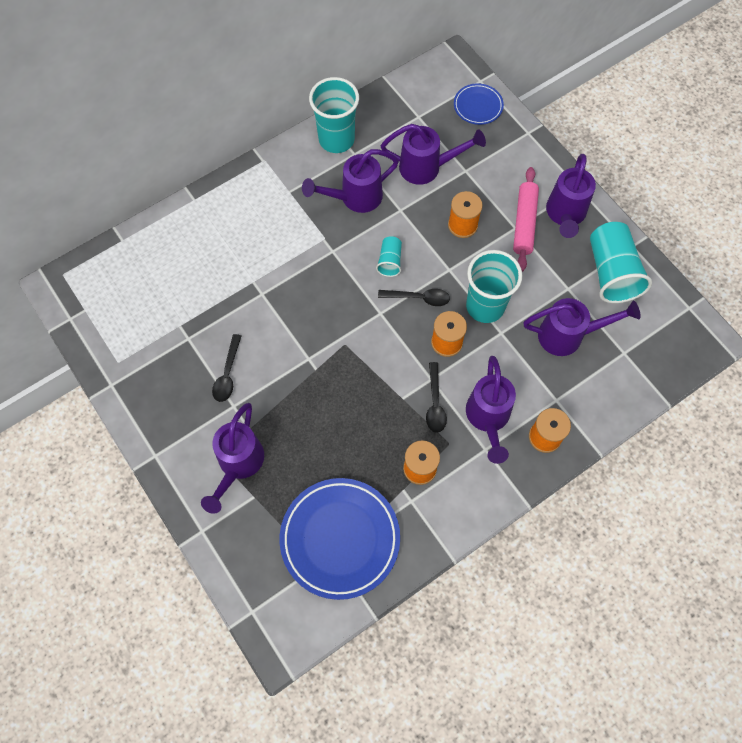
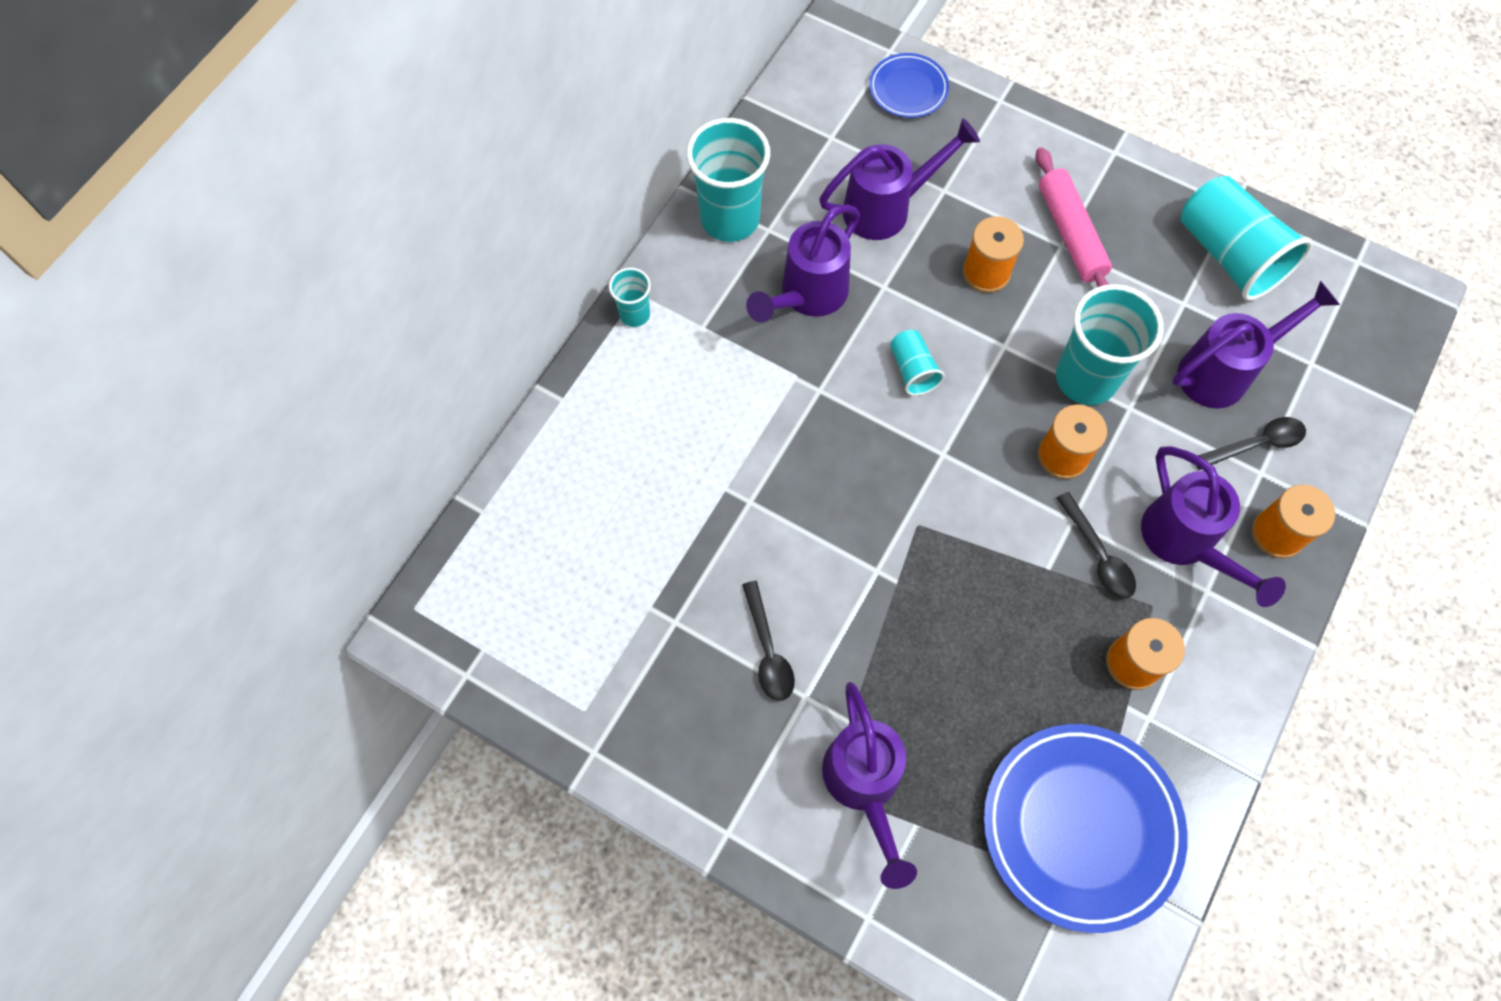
camera: 25 degrees left, 0 degrees up
black spoon [378,289,450,306] -> black spoon moved to [1196,417,1306,470]
purple watering can [546,154,596,238] -> none
none -> turquoise cup [609,267,651,327]

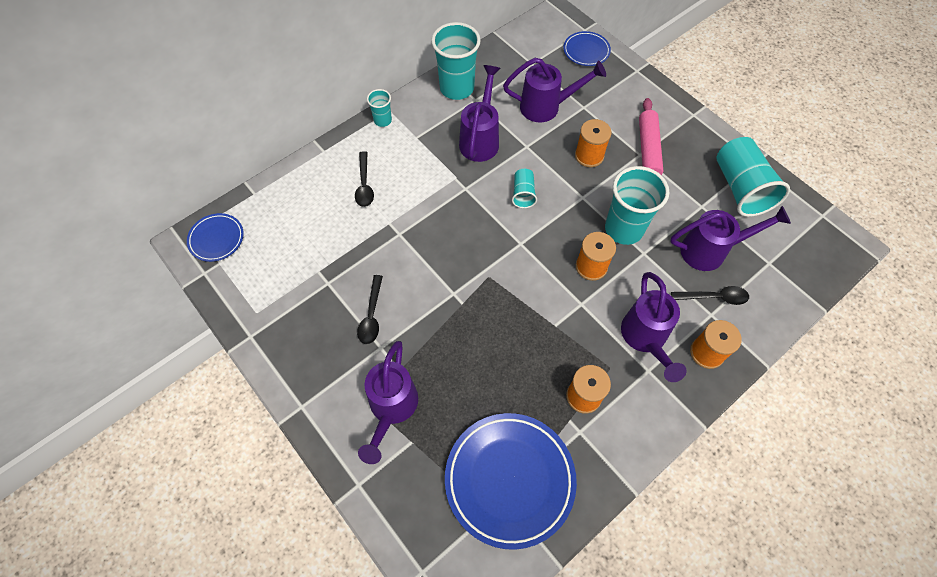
camera: 20 degrees right, 5 degrees down
purple watering can [746,205,860,322] -> purple watering can turned 135 degrees clockwise [459,65,500,162]
black spoon [1057,492,1136,599] -> black spoon moved to [355,151,374,207]
none -> blue plate [187,213,244,262]

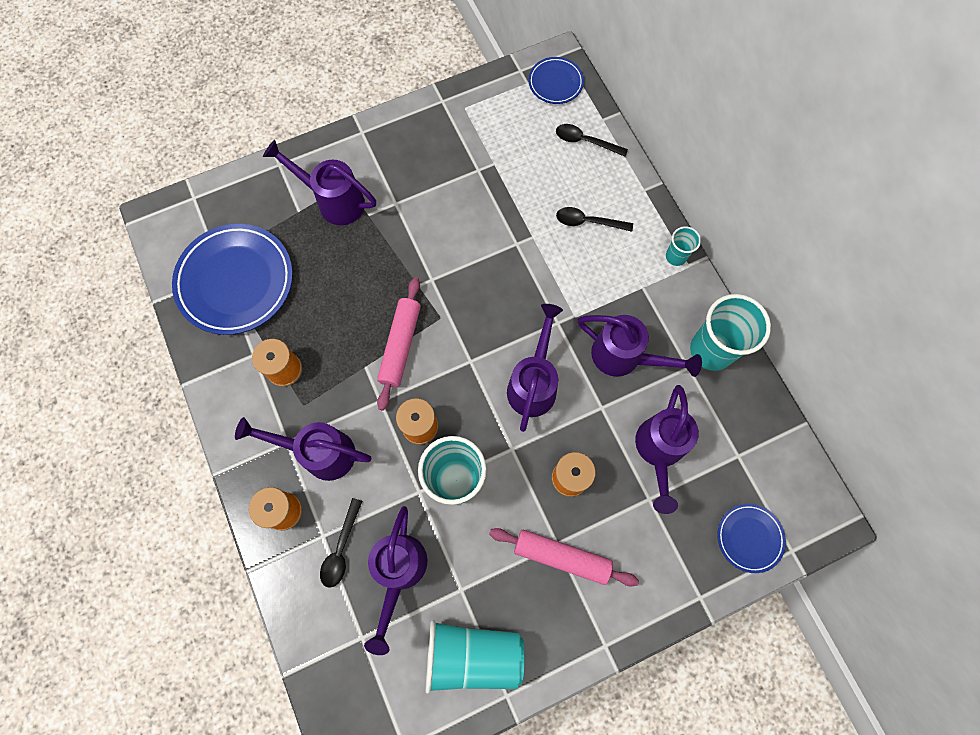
camera: 105 degrees right, 10 degrees up
black spoon [357,275,383,344] -> black spoon moved to [556,124,628,157]
turquoise cup [512,169,537,208] -> purple watering can [507,304,563,432]
none -> pink rolling pin [377,277,421,411]

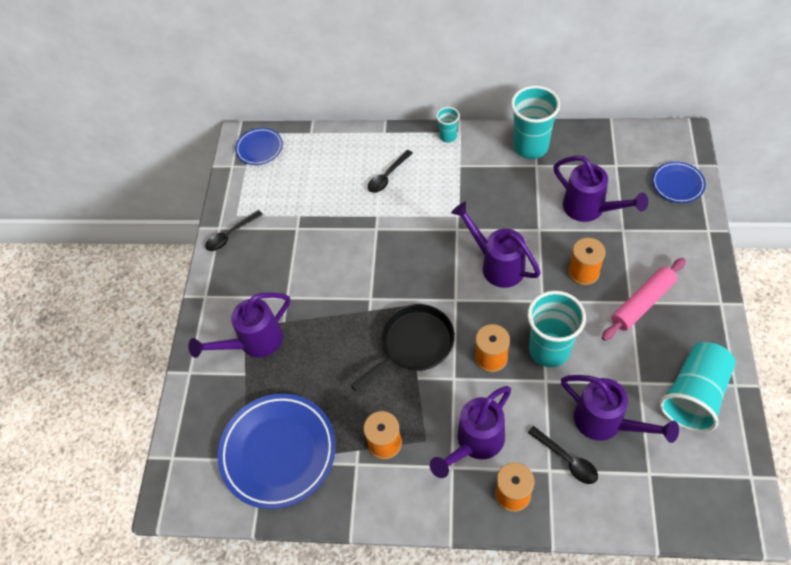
camera: 55 degrees left, 15 degrees down
pink rolling pin [377,277,421,411] -> black pan [351,304,455,391]
black spoon [556,124,628,157] -> black spoon moved to [205,210,263,251]
purple watering can [578,315,702,377] -> none

